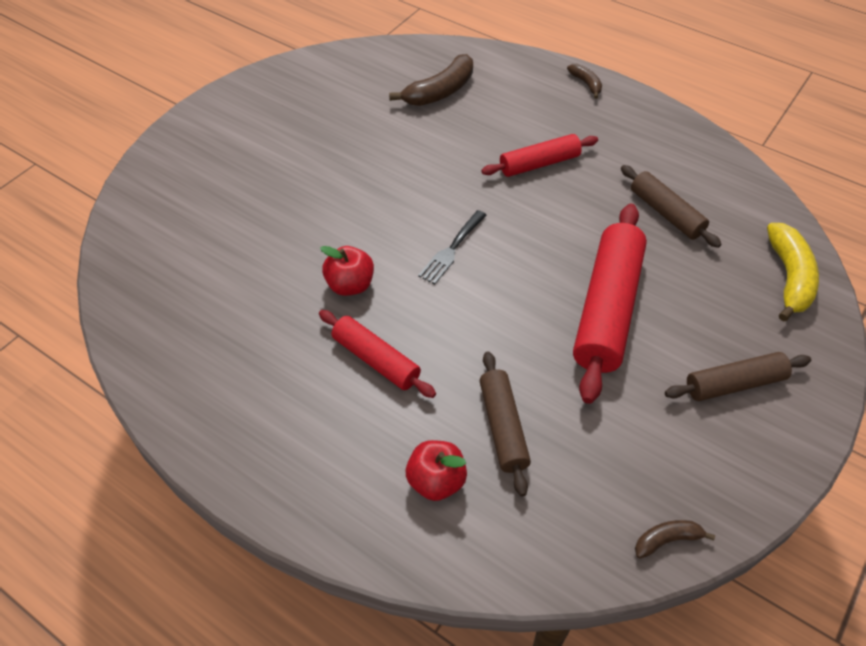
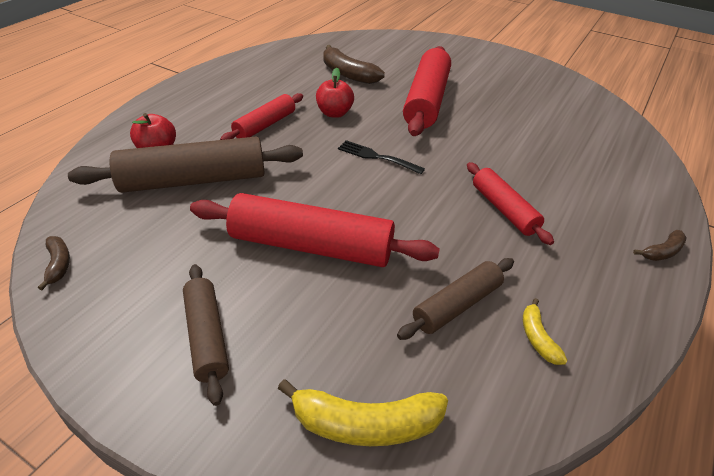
camera: 85 degrees right, 10 degrees down
brown banana [389,54,473,106] -> brown banana moved to [324,45,385,84]
brown rolling pin [480,351,531,496] -> brown rolling pin [68,137,303,193], size x1.72
none -> red rolling pin [403,46,451,136]
none -> yellow banana [523,298,568,365]

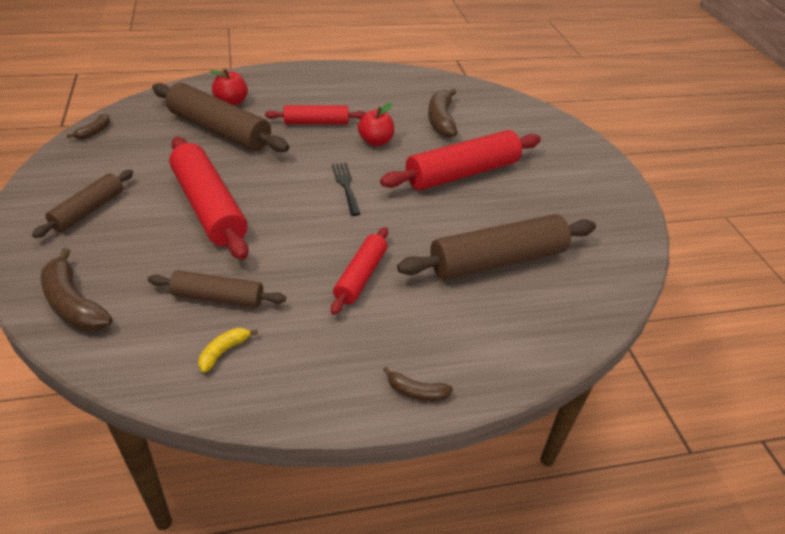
camera: 45 degrees right, 0 degrees up
yellow banana [278,379,448,446] -> brown banana [41,248,112,331]
none -> brown rolling pin [397,214,596,280]

